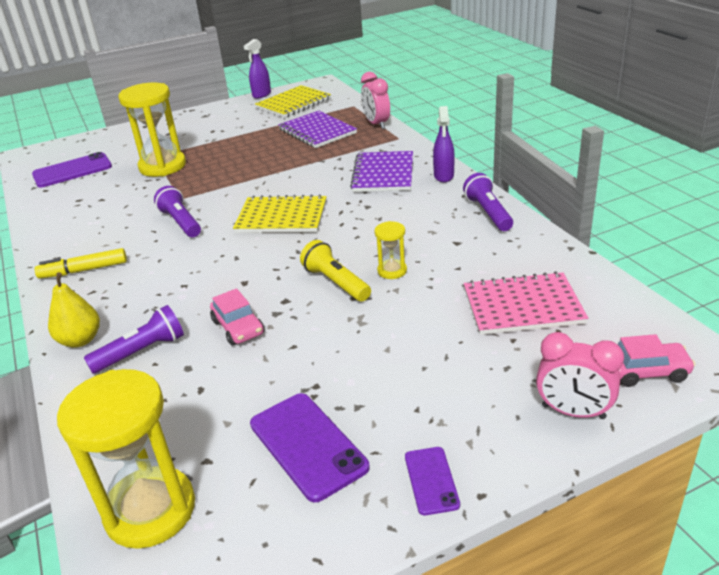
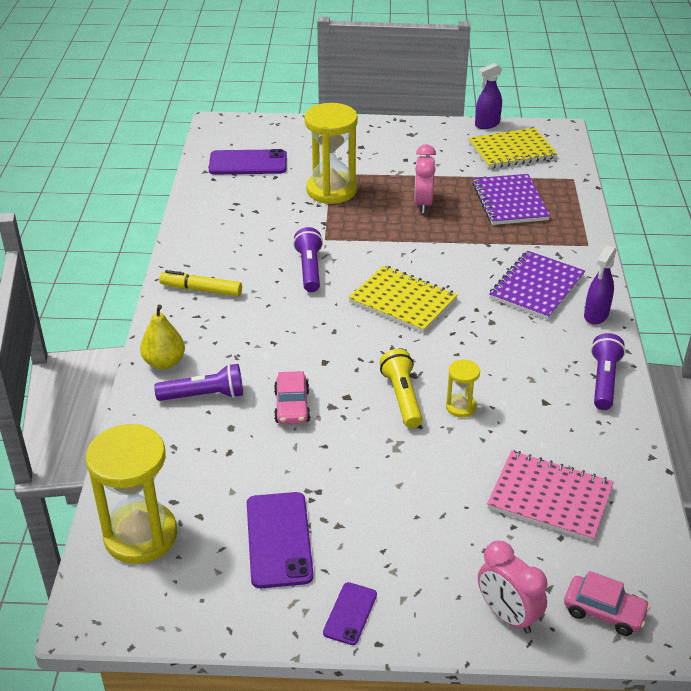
camera: 25 degrees right, 5 degrees up
pink clock [361,71,390,129] -> pink clock moved to [414,144,436,213]

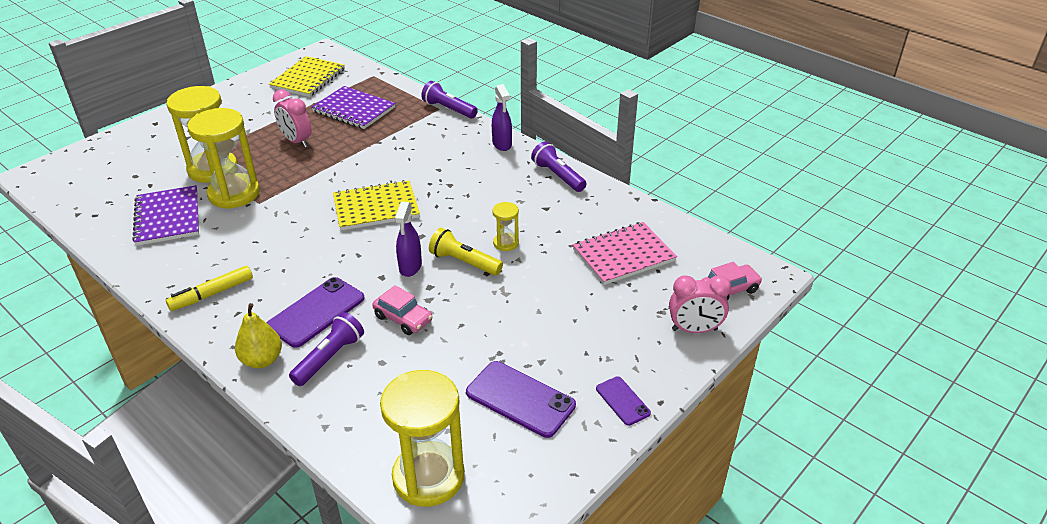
camera: 50 degrees left, 0 degrees up
purple phone [209,149,287,174] -> purple phone moved to [267,277,365,348]
purple flashlight [293,227,323,292] -> purple flashlight moved to [421,81,478,118]
purple spray bottle [475,63,502,129] -> purple spray bottle moved to [395,202,422,277]
purple notebook [489,251,585,320] -> purple notebook moved to [132,185,199,246]
none -> yellow hourglass [187,108,260,209]

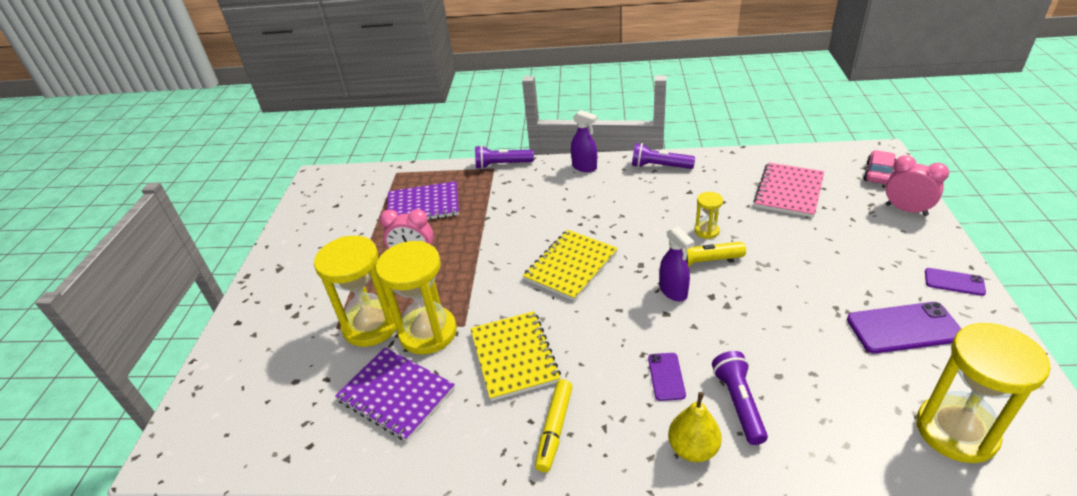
camera: 35 degrees left, 0 degrees up
purple phone [267,277,365,348] -> purple phone [648,353,686,401], size x0.56
yellow notebook [269,56,345,97] -> yellow notebook moved to [470,311,561,401]
pink car [372,285,433,335] -> none
pink clock [669,275,731,333] -> pink clock turned 105 degrees counterclockwise [886,155,949,216]

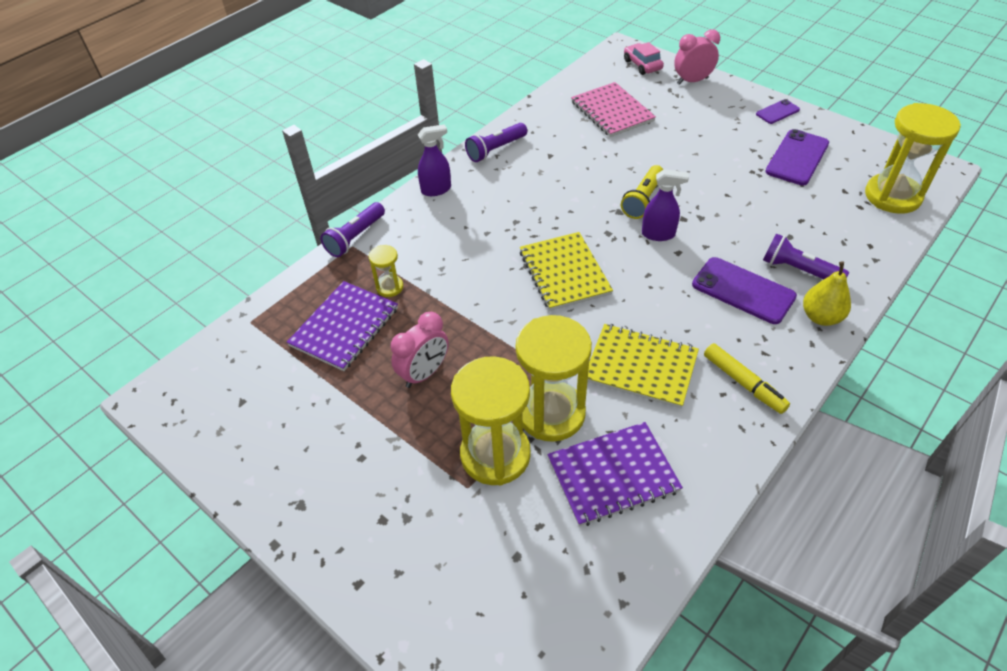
camera: 55 degrees left, 10 degrees up
purple phone [648,353,686,401] -> purple phone [692,257,797,324], size x1.79
yellow hourglass [694,192,723,239] -> yellow hourglass moved to [369,245,403,297]

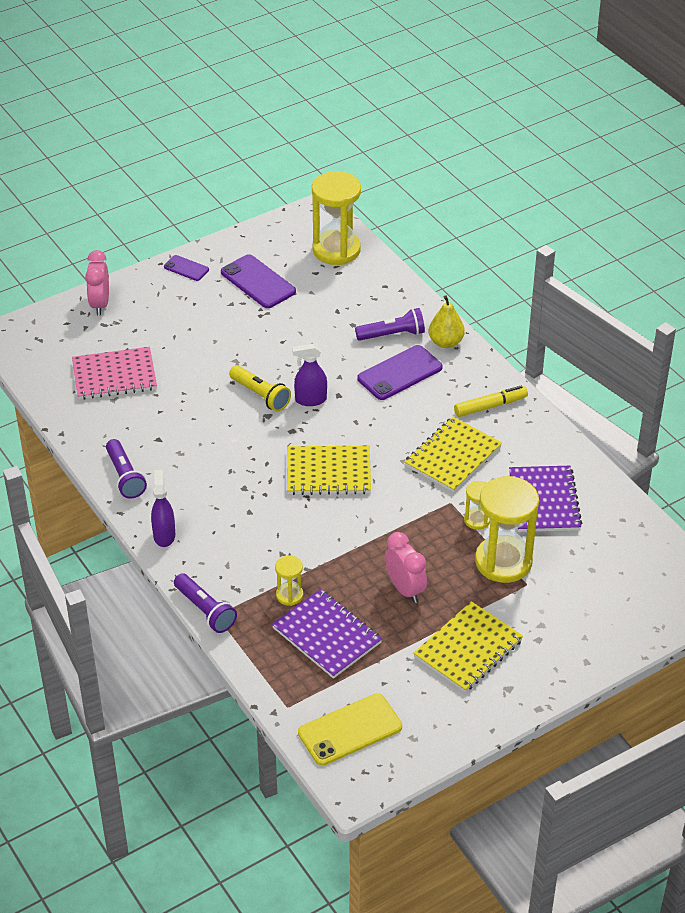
camera: 75 degrees left, 5 degrees down
yellow hourglass [516,315,592,442] -> yellow hourglass [464,481,490,530], size x0.47
pink car [624,42,664,75] -> none
purple spray bottle [642,169,689,241] -> purple spray bottle turned 120 degrees counterclockwise [292,344,327,406]
purple phone [756,99,800,124] -> purple phone turned 45 degrees counterclockwise [164,255,209,281]
purple flashlight [763,233,849,279] -> purple flashlight turned 150 degrees counterclockwise [355,308,425,341]
none -> yellow phone [298,693,402,766]
none -> yellow notebook [413,601,523,692]

